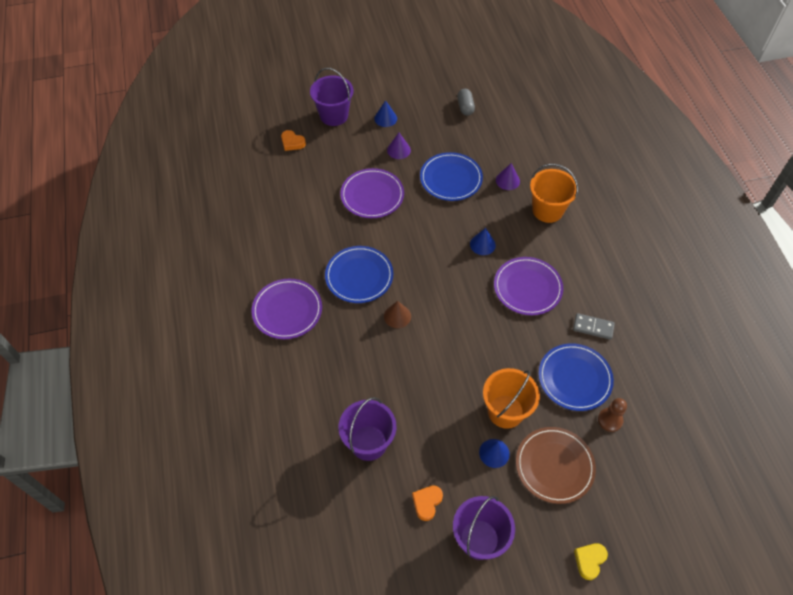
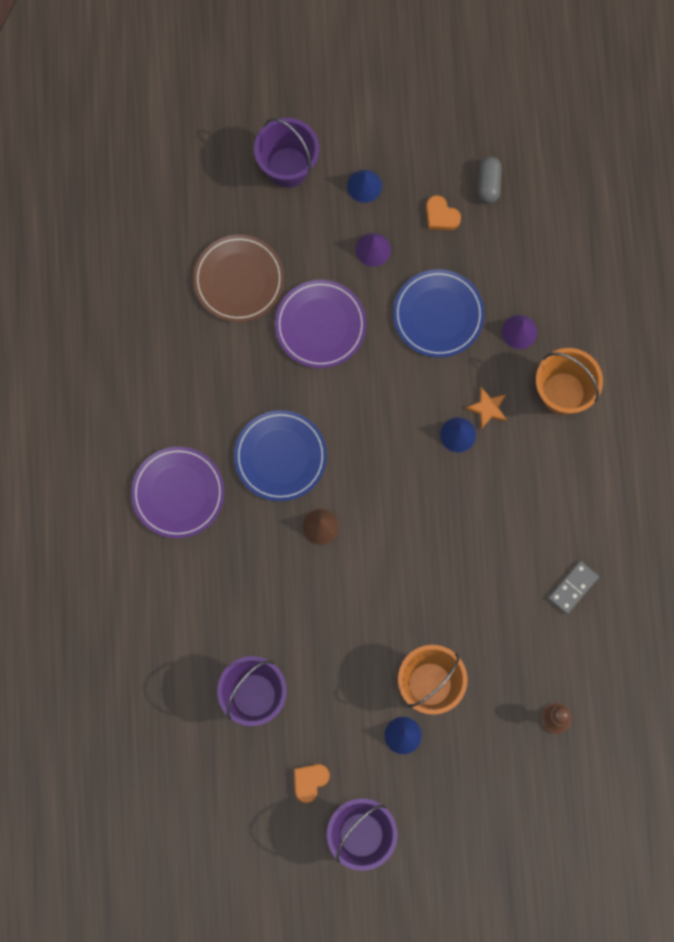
camera: 10 degrees right, 20 degrees up
orange heart [281,130,306,151] -> orange heart moved to [426,195,461,230]
purple plate [494,257,563,315] -> none
brown plate [516,427,596,504] -> brown plate moved to [193,235,284,322]
blue plate [539,343,614,411] -> none
grey domino [573,313,615,340] -> grey domino turned 75 degrees counterclockwise [548,561,599,614]
yellow heart [574,543,608,580] -> none
none -> orange star [465,387,507,429]

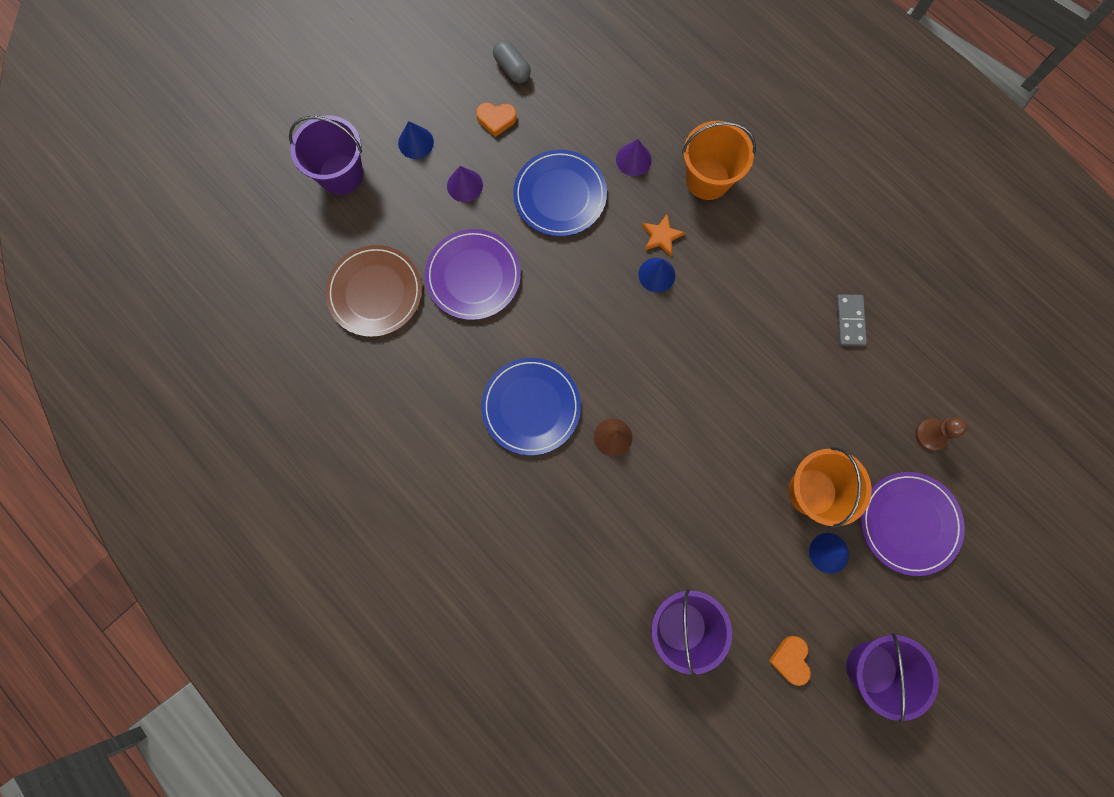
camera: 40 degrees left, 0 degrees up
purple plate [131,447,225,538] -> purple plate moved to [861,472,965,576]

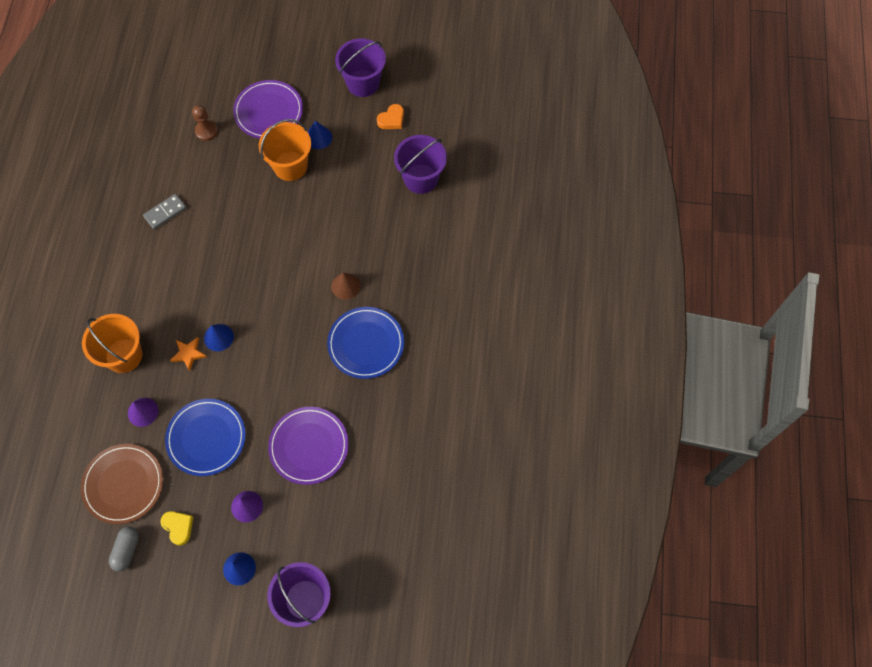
camera: 130 degrees left, 10 degrees down
brown plate [325,245,422,337] -> brown plate moved to [81,444,163,524]
orange heart [476,103,517,137] -> yellow heart [160,511,193,546]

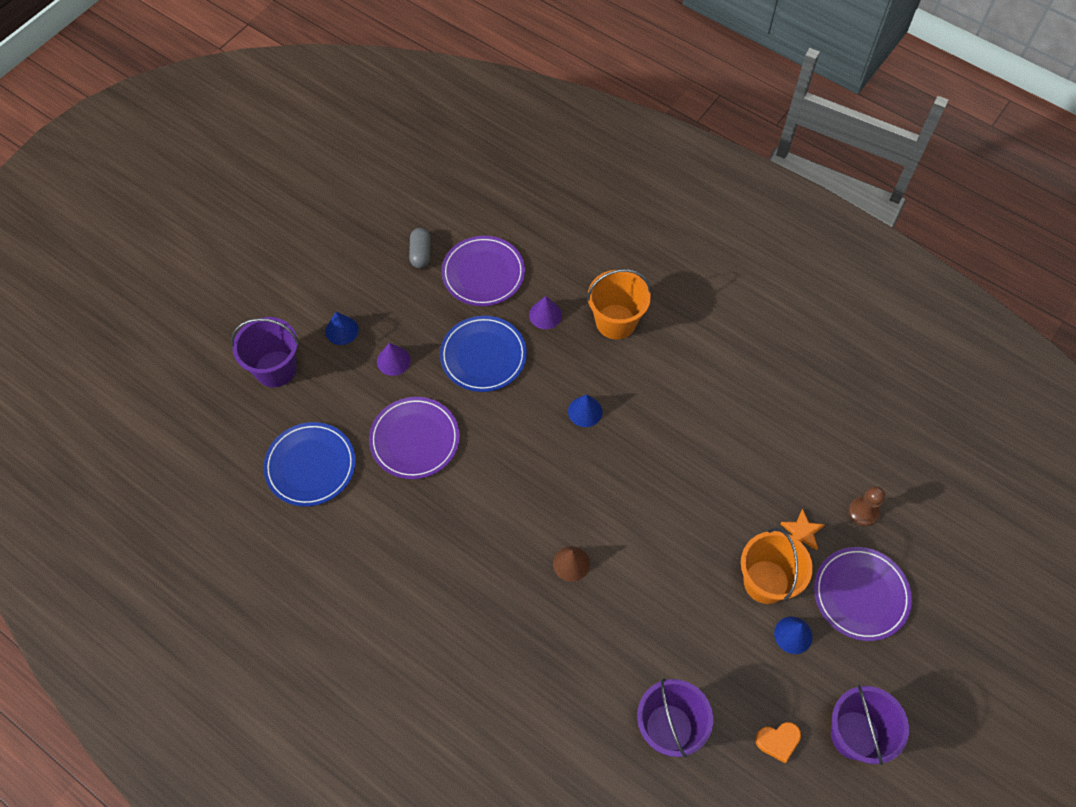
camera: 120 degrees right, 5 degrees down
brown plate [81,444,163,524] -> purple plate [441,236,525,306]
grey capsule [109,526,139,572] -> grey capsule turned 45 degrees clockwise [409,228,431,268]
grey domino [143,194,186,229] -> none
yellow heart [160,511,193,546] -> none
orange star [170,337,207,371] -> orange star moved to [780,508,825,550]
blue plate [327,307,404,379] -> blue plate moved to [263,422,356,507]
orange heart [377,104,404,129] -> orange heart turned 90 degrees counterclockwise [755,722,801,763]

